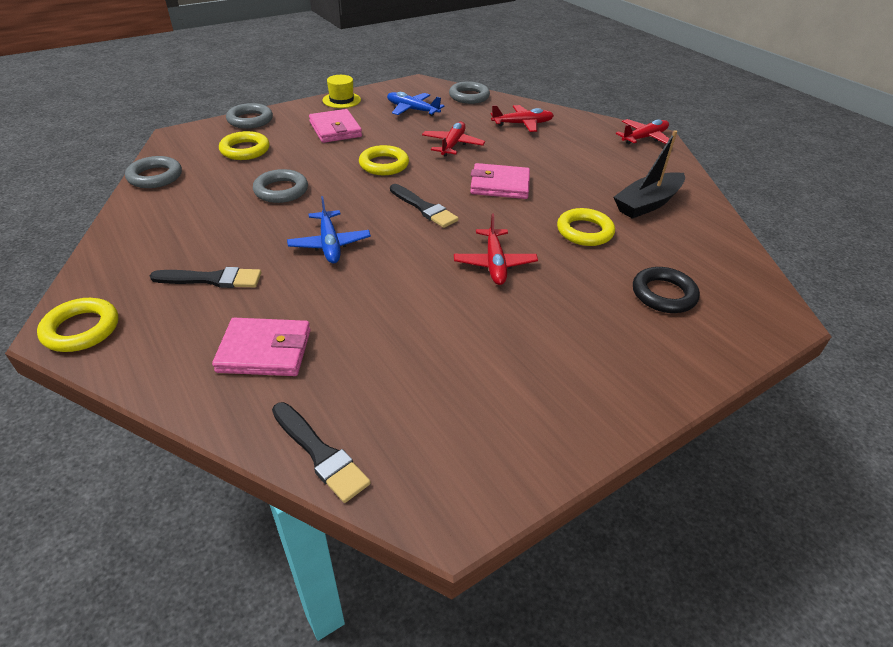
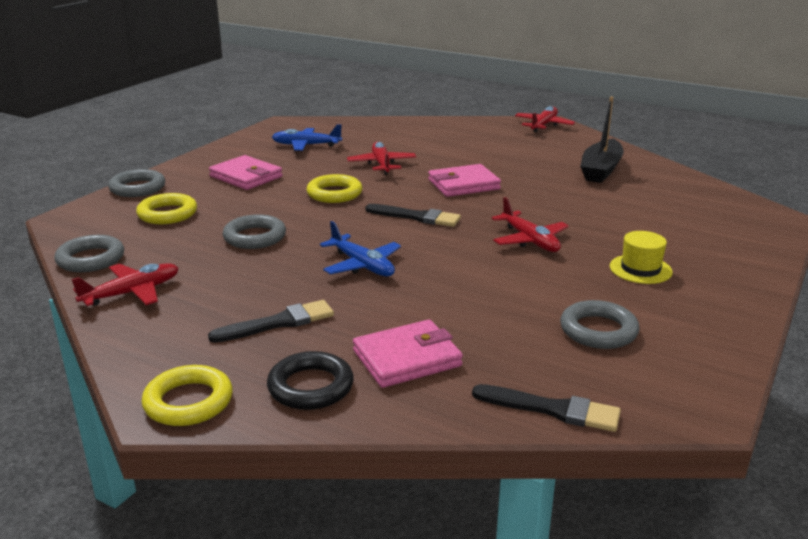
camera: 25 degrees left, 15 degrees down
yellow hat [323,75,361,108] -> yellow hat moved to [610,231,673,284]
grey ring [449,81,490,104] -> grey ring moved to [560,300,639,349]
red plane [491,105,554,132] -> red plane moved to [71,263,179,306]
yellow ring [557,208,615,246] -> none
black ring [633,267,700,313] -> black ring moved to [267,351,354,410]

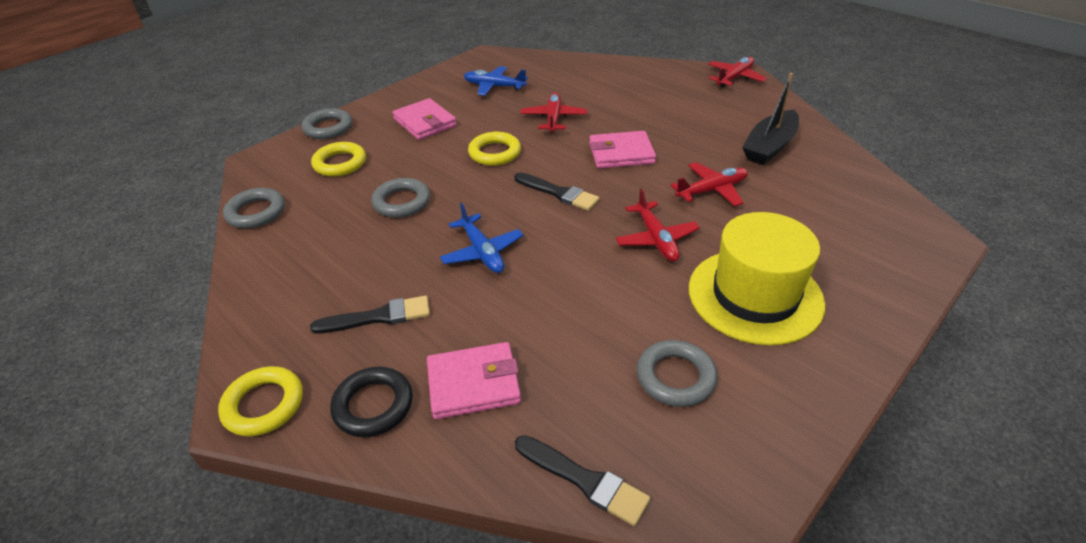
camera: 15 degrees right, 15 degrees up
red plane [71,263,179,306] -> red plane moved to [670,162,748,206]
yellow hat [610,231,673,284] -> yellow hat [689,212,825,345], size x2.08

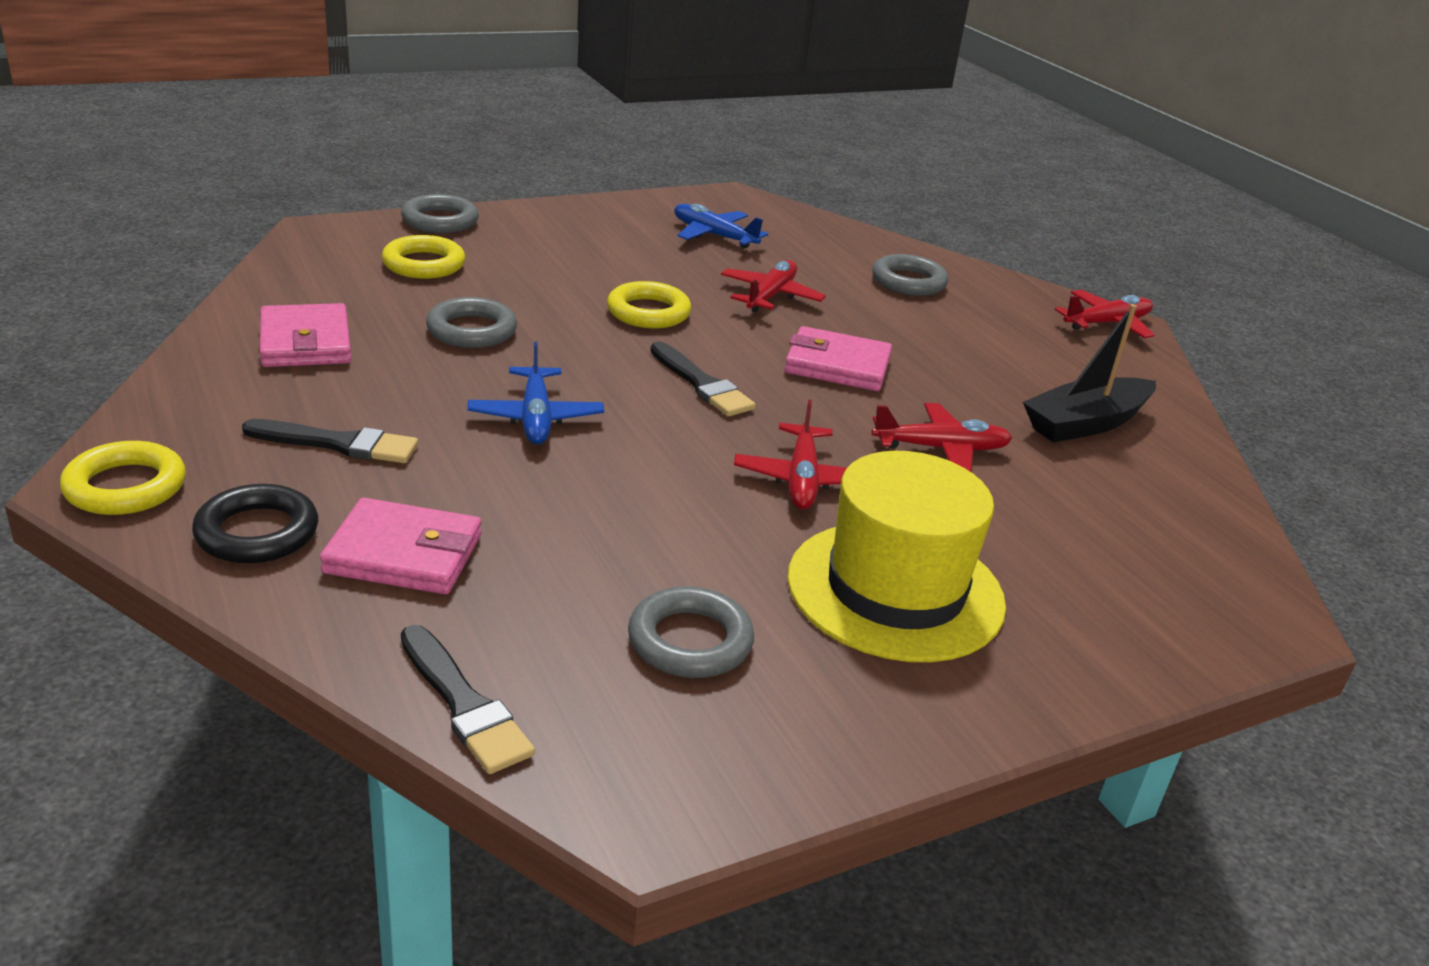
camera: 15 degrees right, 10 degrees down
grey ring [223,188,285,229] -> grey ring moved to [872,254,949,296]
pink wallet [393,98,457,140] -> pink wallet moved to [260,303,351,367]

